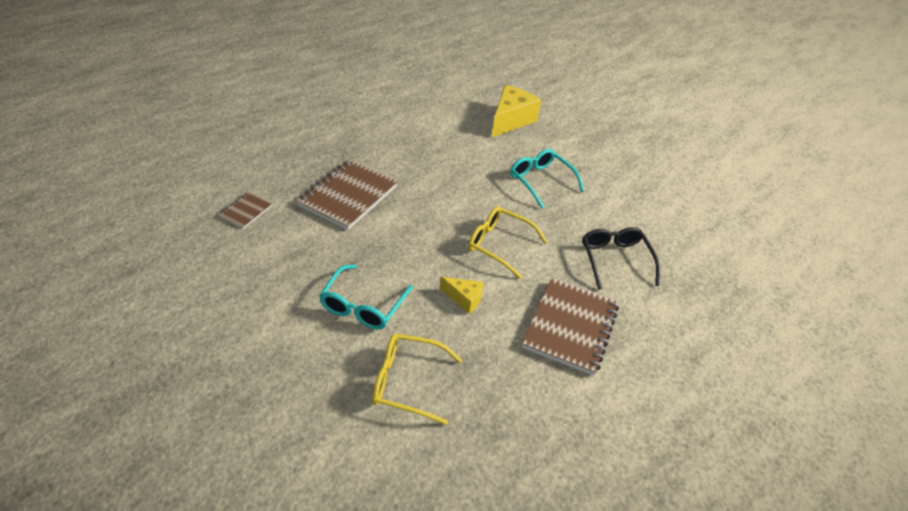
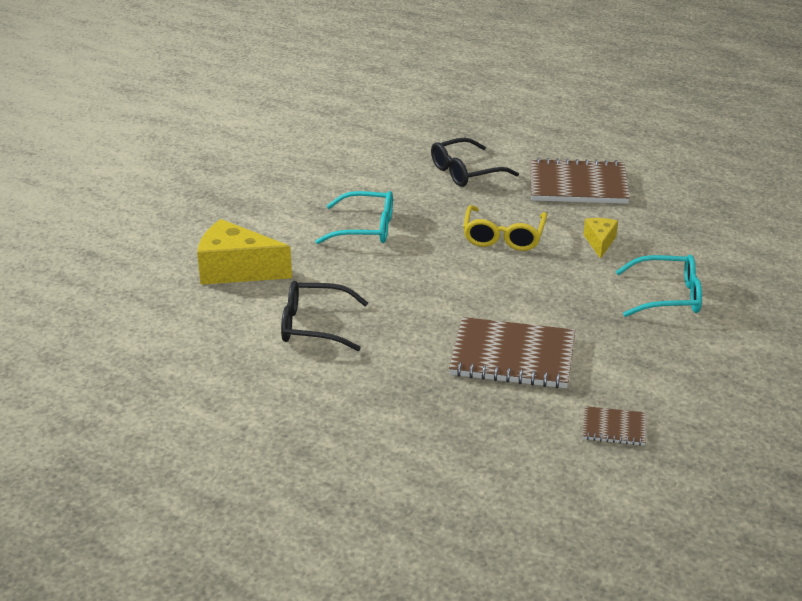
camera: 105 degrees left, 10 degrees down
yellow glasses [372,334,462,425] -> none
turquoise glasses [510,149,584,209] -> turquoise glasses turned 120 degrees counterclockwise [315,191,393,244]
none -> black glasses [281,281,368,351]

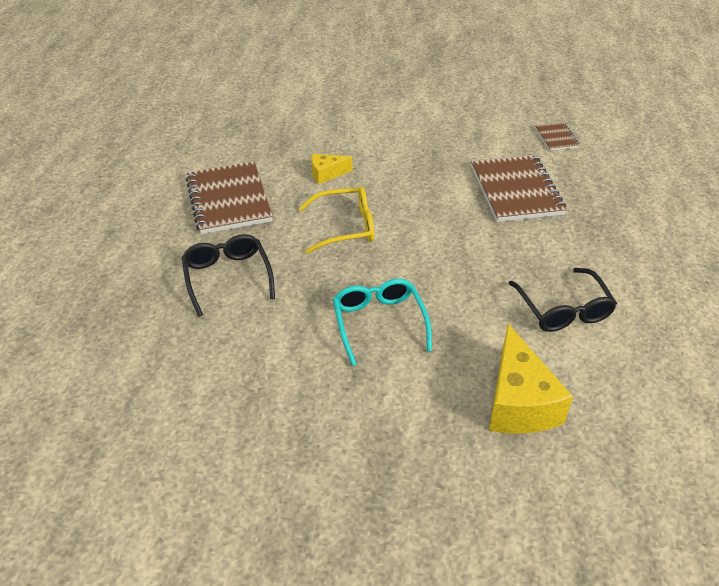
camera: 110 degrees left, 10 degrees up
black glasses [431,138,519,187] -> black glasses turned 150 degrees counterclockwise [182,234,275,317]
turquoise glasses [616,255,702,317] -> none

